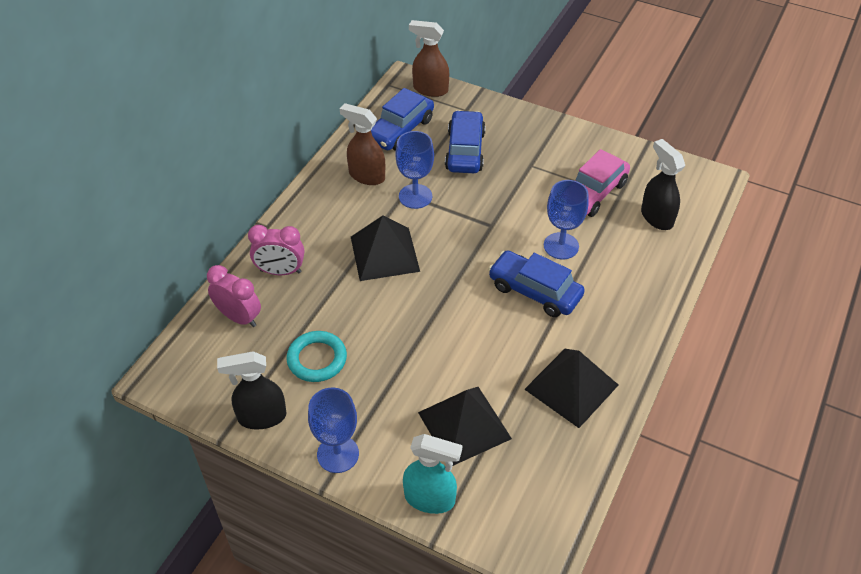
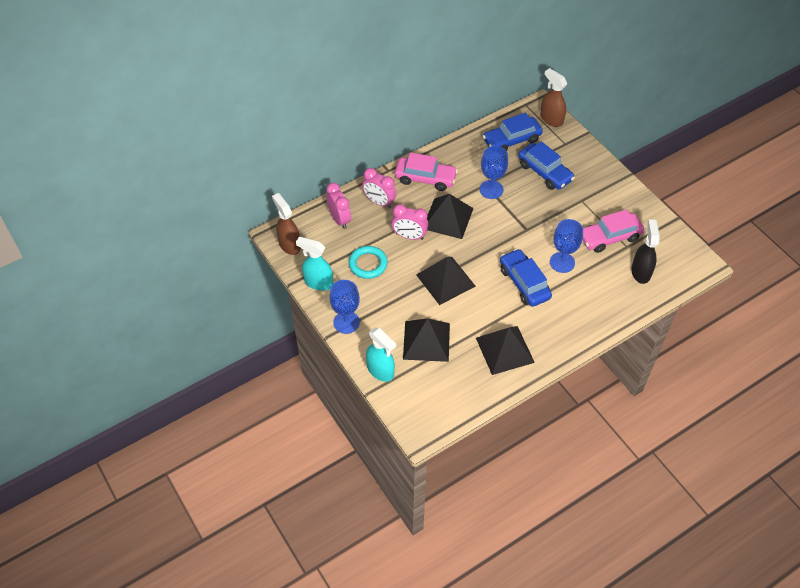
camera: 30 degrees right, 5 degrees up
black spray bottle [217,351,287,430] -> turquoise spray bottle [296,237,333,291]
brown spray bottle [340,103,385,185] -> brown spray bottle moved to [272,193,301,255]
blue car [445,110,486,173] -> blue car turned 105 degrees clockwise [518,141,575,190]
none -> pink clock [392,204,428,240]
none -> pink car [395,153,458,191]
none -> black pyramid [416,257,476,305]

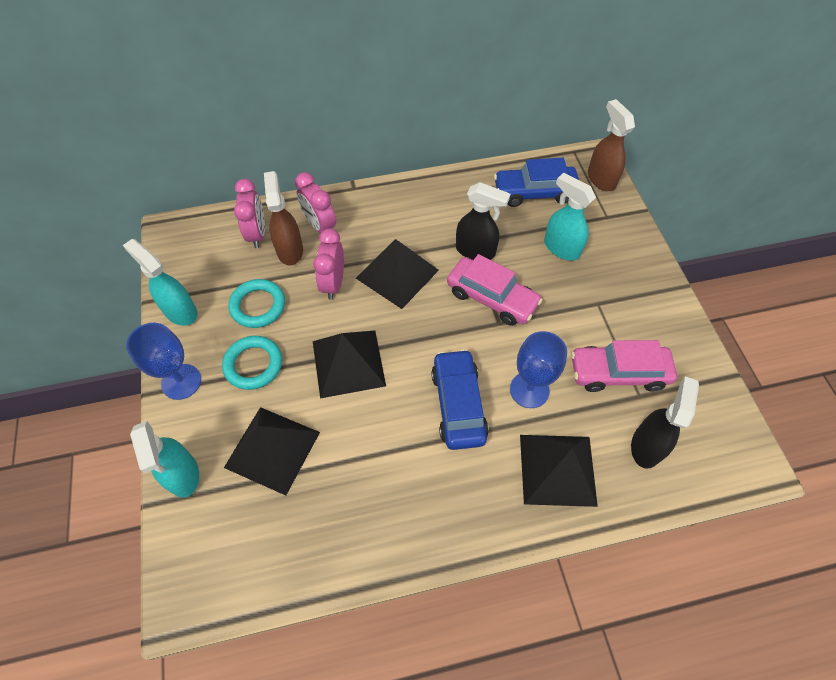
camera: 20 degrees right, 5 degrees up
brown spray bottle [272,193,301,255] -> brown spray bottle moved to [264,171,303,265]
pink clock [392,204,428,240] -> pink clock turned 60 degrees clockwise [313,228,344,300]
pink car [395,153,458,191] -> pink car moved to [447,254,542,326]
black pyramid [476,326,535,375] -> black pyramid moved to [520,435,598,507]
blue goblet [480,146,508,199] -> black spray bottle [456,182,510,260]
blue car [518,141,575,190] -> turquoise spray bottle [544,173,596,261]
none -> turquoise ring [222,336,282,390]

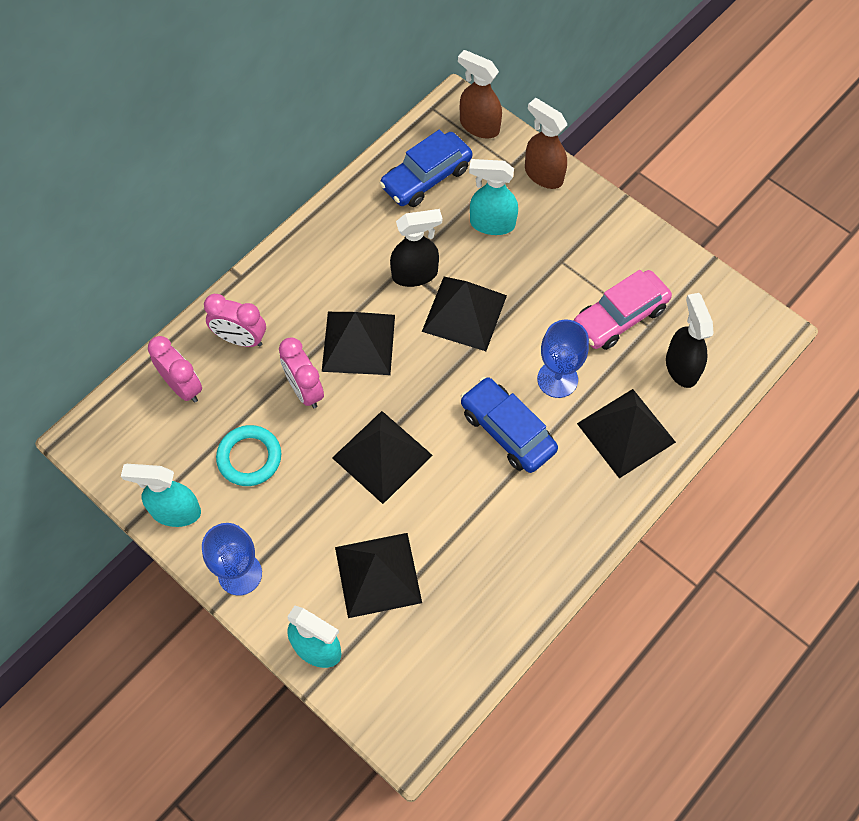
camera: 35 degrees left, 5 degrees up
turquoise ring [222,336,282,390] -> none
brown spray bottle [264,171,303,265] -> brown spray bottle moved to [525,98,567,189]
pink car [447,254,542,326] -> black pyramid [422,277,507,351]

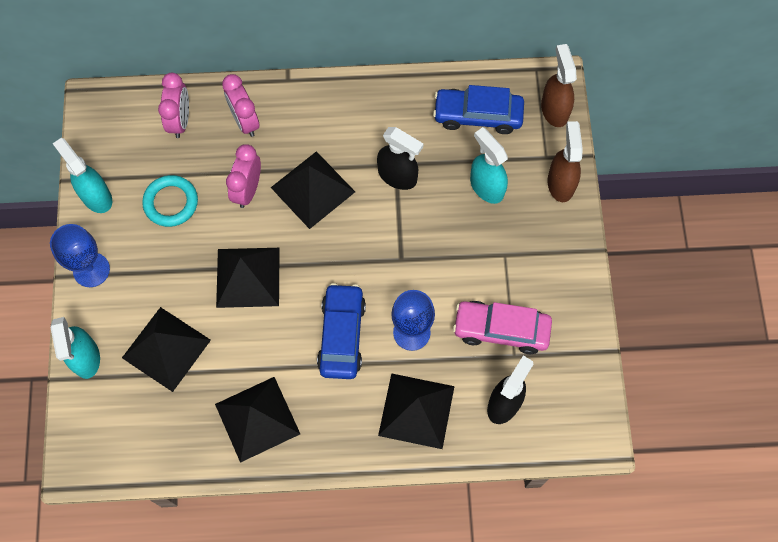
camera: 45 degrees right, 5 degrees up
black pyramid [422,277,507,351] -> black pyramid moved to [215,377,300,463]

